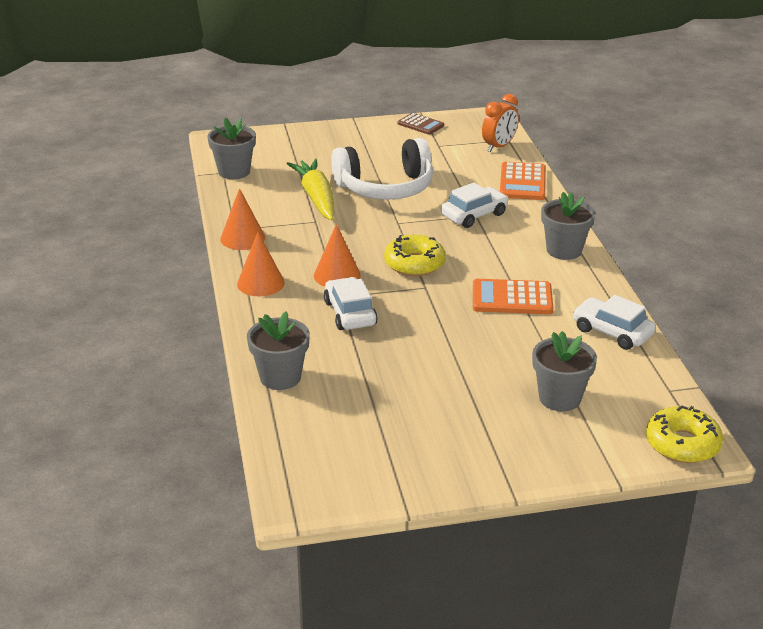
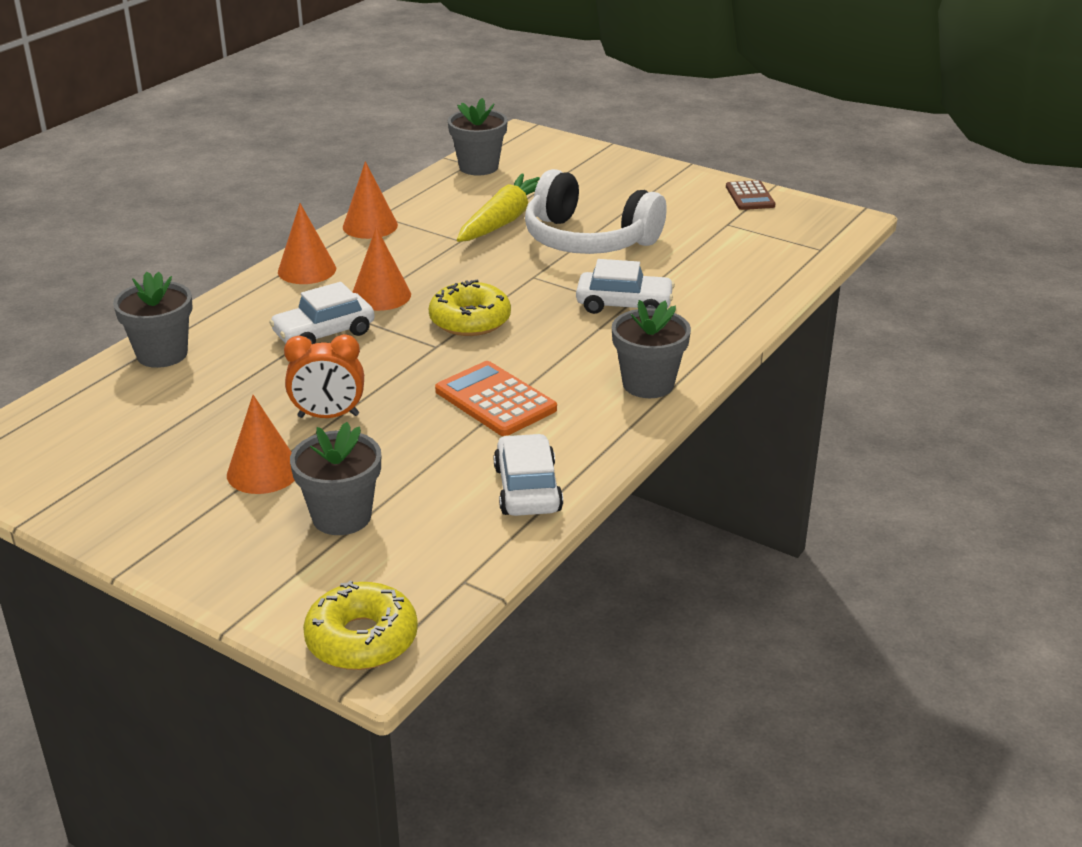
camera: 45 degrees right, 0 degrees up
white car [324,277,378,330] -> white car turned 150 degrees counterclockwise [269,282,375,344]
orange clock [482,94,519,152] -> orange clock moved to [284,334,364,418]
orange calculator [500,162,546,200] -> none
none -> orange cone [227,395,295,494]

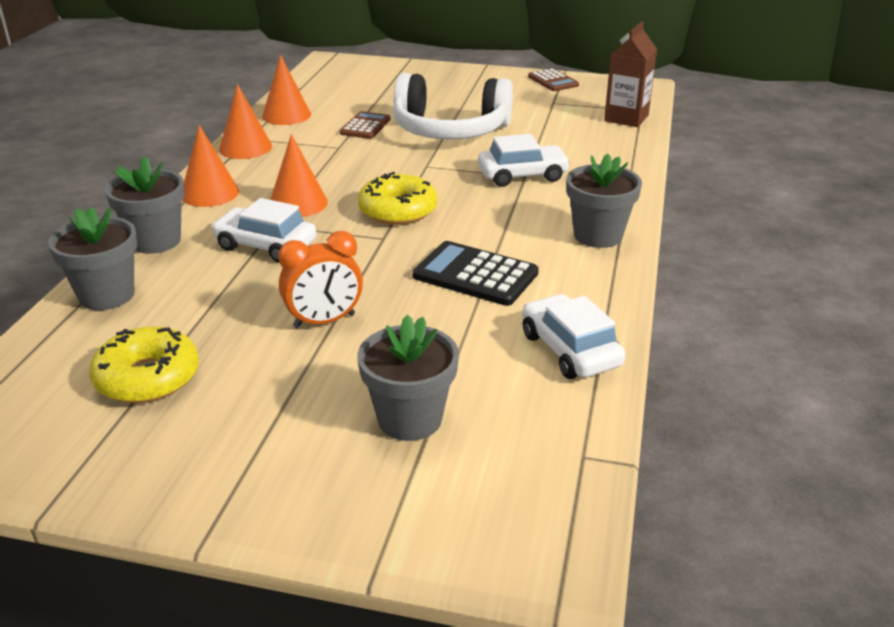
camera: 20 degrees left, 0 degrees up
orange cone [227,395,295,494] -> orange cone moved to [262,55,311,125]
white car [269,282,375,344] -> white car turned 75 degrees clockwise [211,198,316,263]
yellow donut [303,581,418,670] -> yellow donut moved to [89,326,199,403]
orange calculator [435,361,557,436] -> black calculator [413,241,539,306]
grey flower pot [448,98,508,175] -> grey flower pot moved to [105,156,185,254]
yellow carrot [457,173,540,242] -> brown calculator [340,111,391,139]
none -> brown carton [604,21,657,127]

